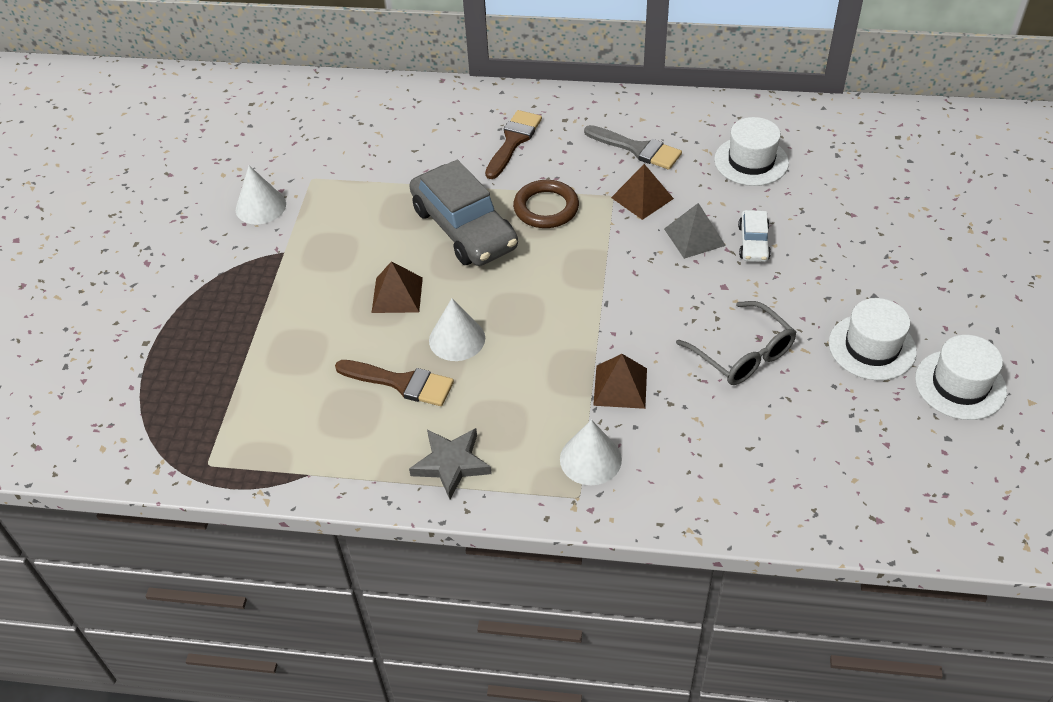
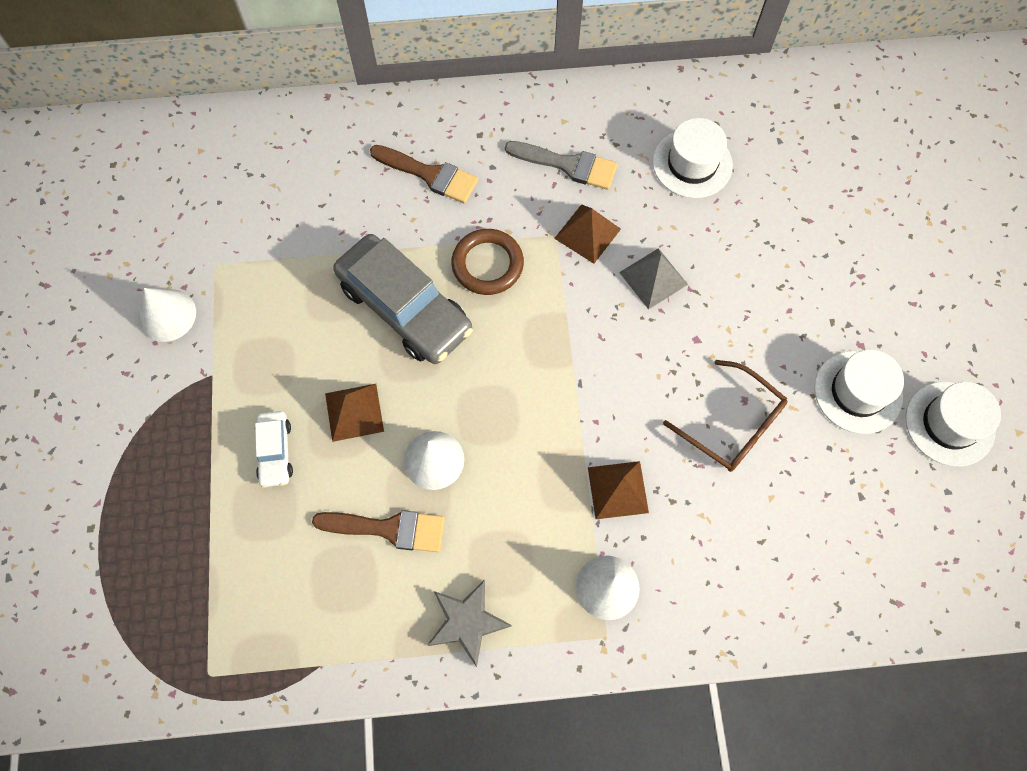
camera: 15 degrees left, 20 degrees up
brown brush [485,110,542,179] -> brown brush turned 105 degrees clockwise [370,145,479,203]
grey glasses [676,301,796,385] -> brown glasses [663,360,788,472]
white car [738,210,771,262] -> white car moved to [255,411,293,488]

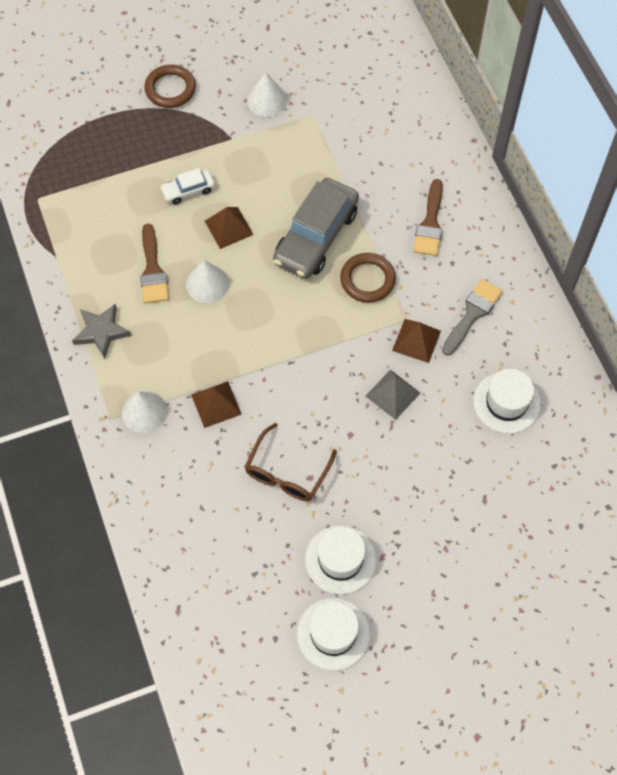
camera: 75 degrees right, 5 degrees down
grey brush [505,141,618,190] -> grey brush turned 150 degrees counterclockwise [442,279,503,356]
none -> brown ring [144,65,196,108]

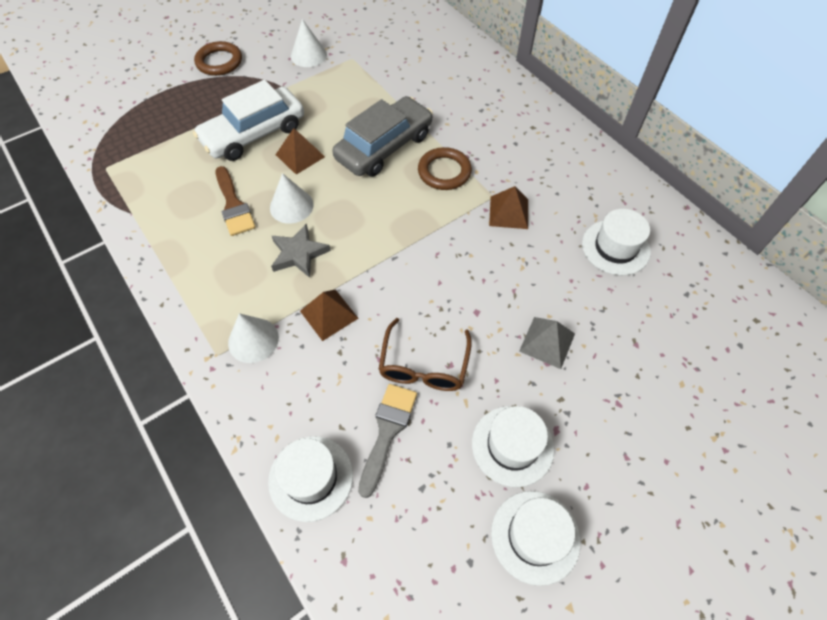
camera: 15 degrees left, 5 degrees down
grey star [72,304,131,358] -> grey star moved to [271,224,331,278]
white car [160,168,215,204] -> white car [193,80,304,161], size x2.07
grey car [273,178,359,279] -> grey car turned 150 degrees counterclockwise [332,96,433,177]
grey pyramid [366,370,420,420] -> grey pyramid moved to [519,317,575,369]
brown brush [413,179,443,256] -> none
grey brush [442,279,503,356] -> grey brush moved to [358,384,417,498]
none -> white hat [268,436,353,522]

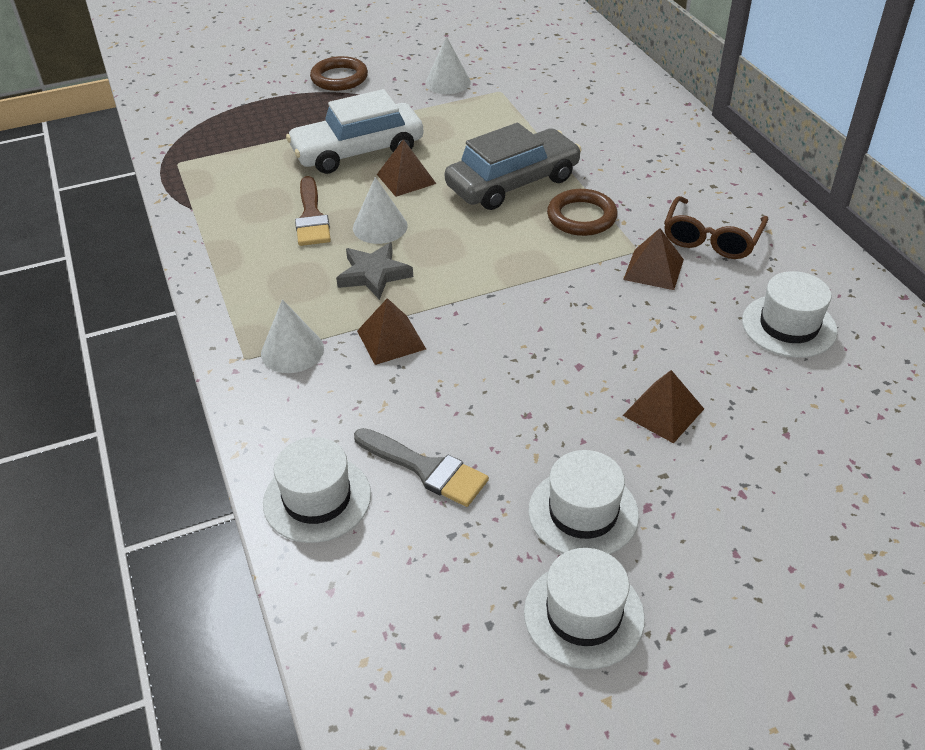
camera: 15 degrees right, 15 degrees down
grey brush [358,384,417,498] -> grey brush turned 90 degrees clockwise [354,428,489,507]
brown glasses [378,318,472,391] -> brown glasses moved to [664,196,768,259]
grey pyramid [519,317,575,369] -> brown pyramid [622,370,704,444]

